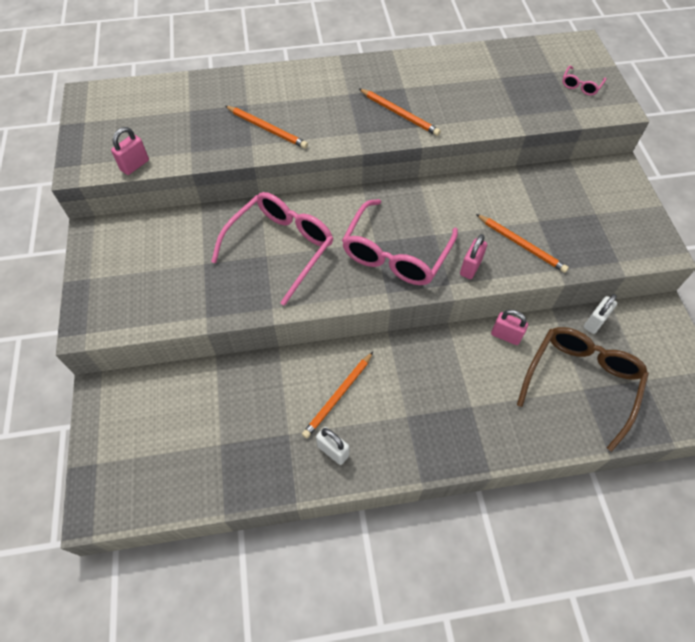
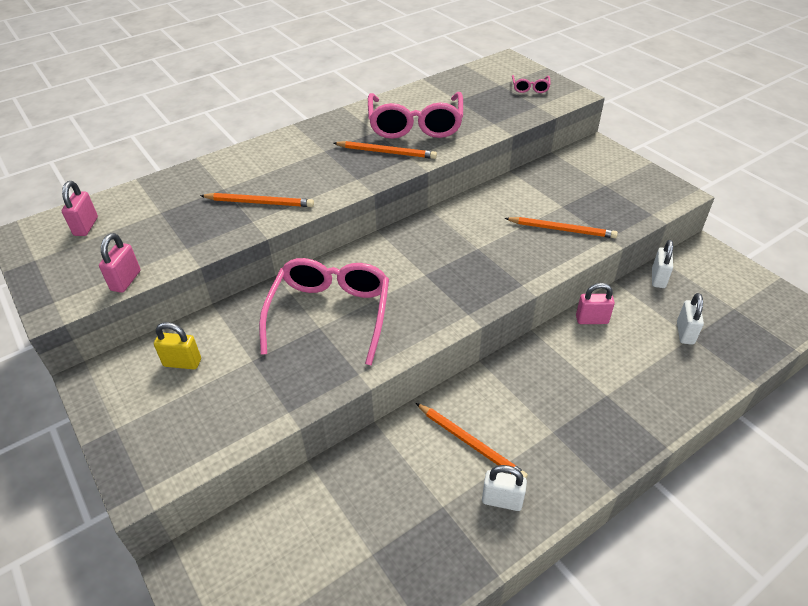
camera: 25 degrees left, 15 degrees down
orange pencil [302,352,373,438] -> orange pencil turned 60 degrees counterclockwise [416,403,528,479]
pink glasses [342,199,458,285] -> pink glasses moved to [368,92,463,139]
pink padlock [460,234,487,279] -> pink padlock moved to [62,181,98,236]
brown glasses [517,327,649,452] -> white padlock [677,293,704,345]
none -> yellow padlock [154,322,201,370]

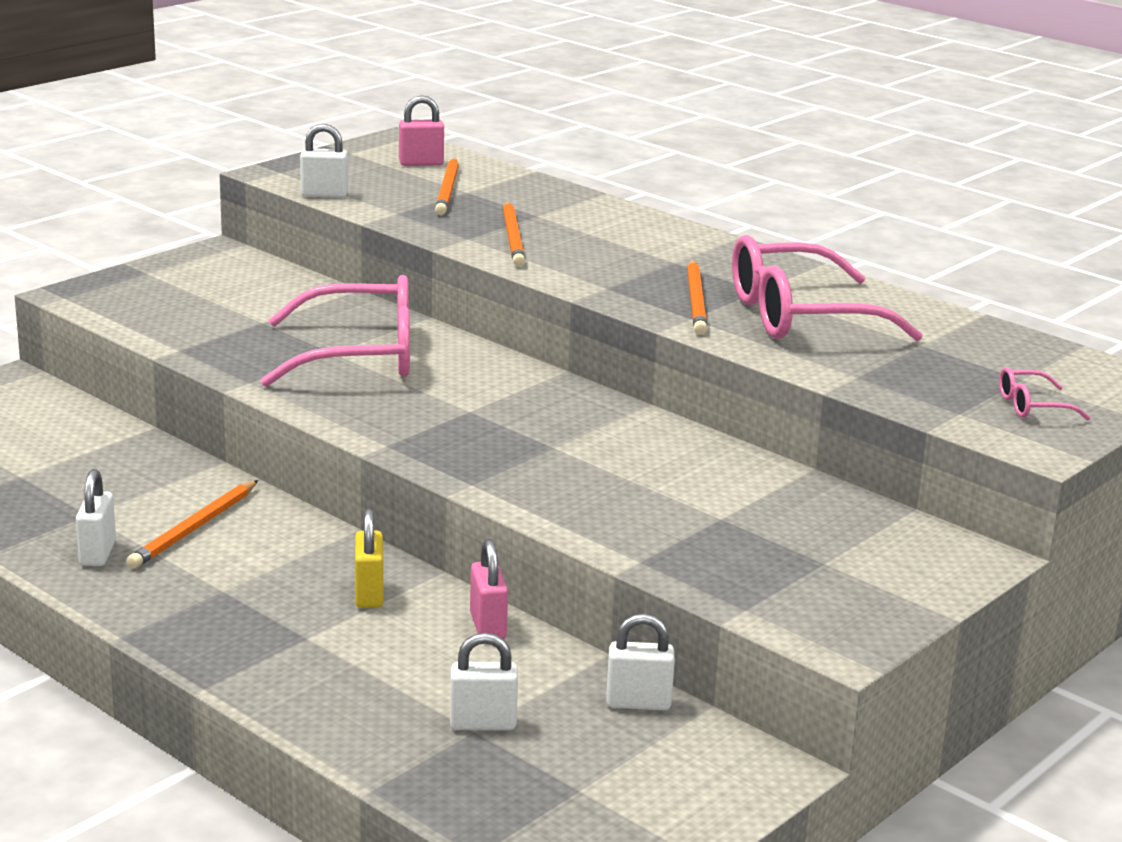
camera: 75 degrees right, 20 degrees down
pink padlock [99,233,141,293] -> white padlock [300,124,348,198]
yellow padlock [154,322,201,370] -> yellow padlock moved to [355,508,383,608]
orange pencil [504,217,618,238] -> orange pencil moved to [435,158,459,215]

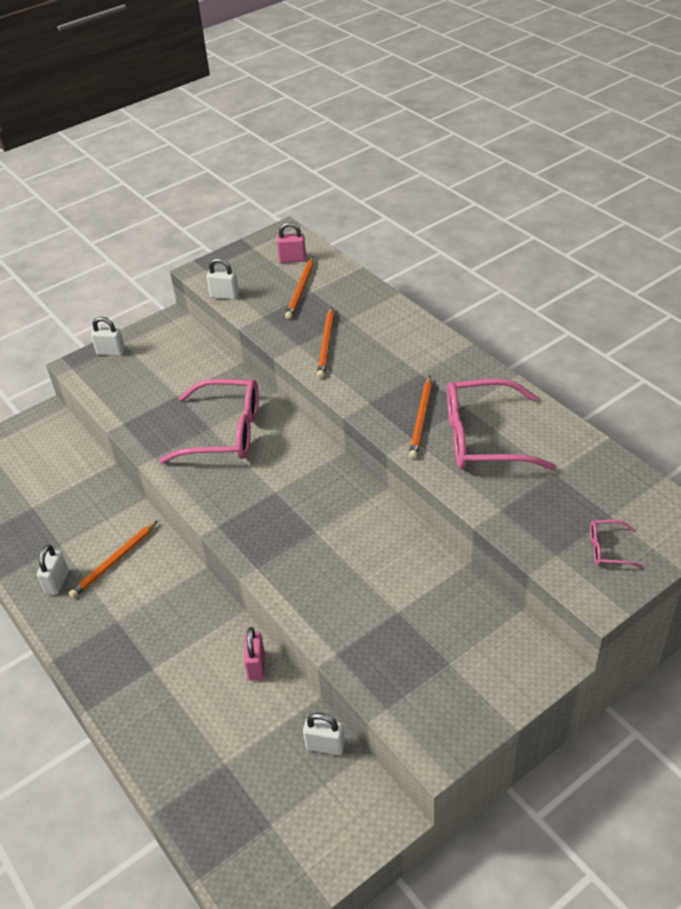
camera: 15 degrees right, 20 degrees up
yellow padlock [355,508,383,608] -> none
white padlock [450,633,518,730] -> white padlock moved to [91,317,125,356]

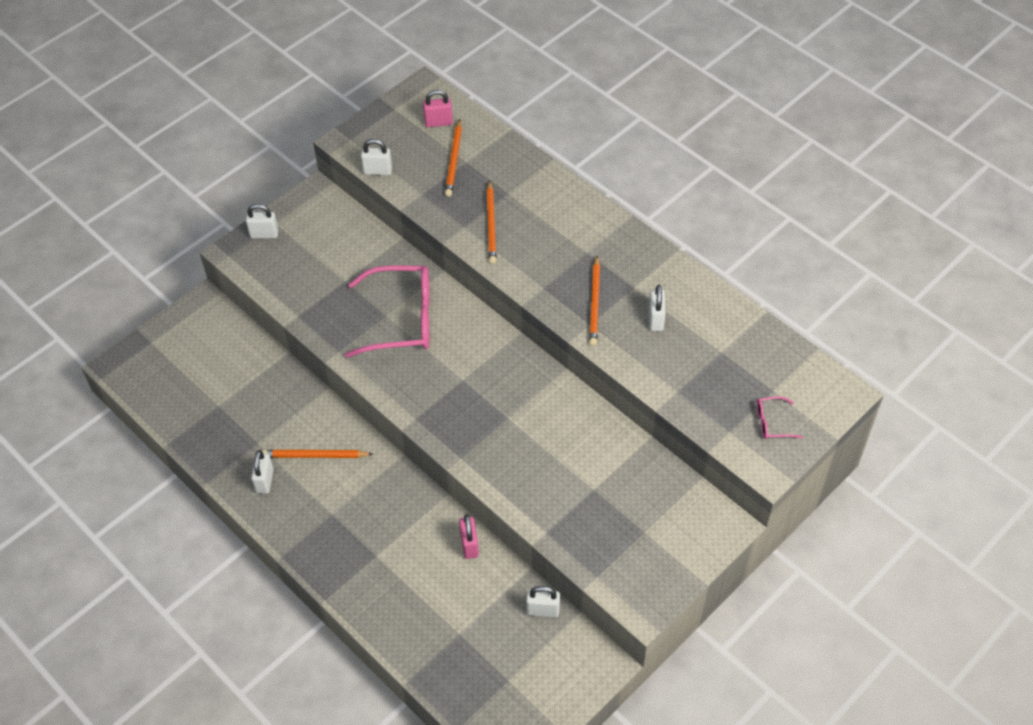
camera: 10 degrees left, 10 degrees up
orange pencil [69,521,158,598] -> orange pencil turned 60 degrees clockwise [262,450,373,458]
pink glasses [447,379,556,470] -> white padlock [649,285,666,331]

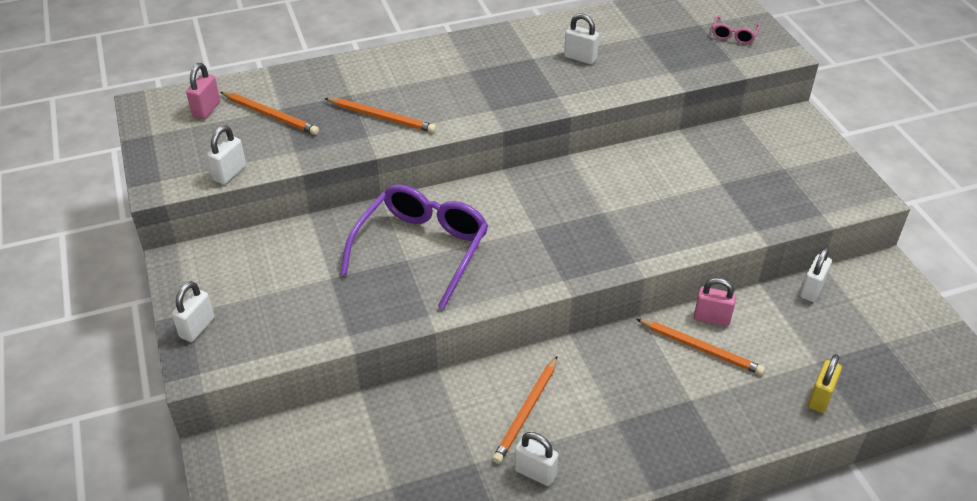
camera: 65 degrees left, 10 degrees down
pink glasses [345,265,430,358] -> purple glasses [340,184,489,309]
orange pencil [589,256,600,346] -> orange pencil moved to [636,319,765,375]
none -> yellow padlock [808,354,842,413]

